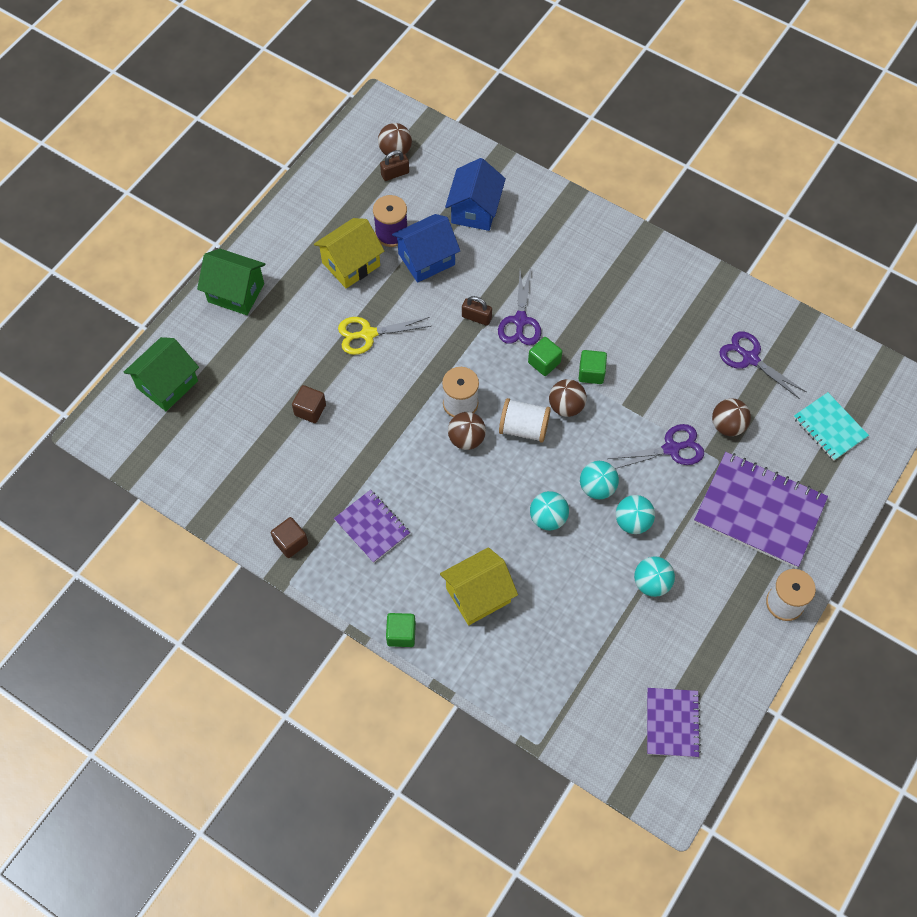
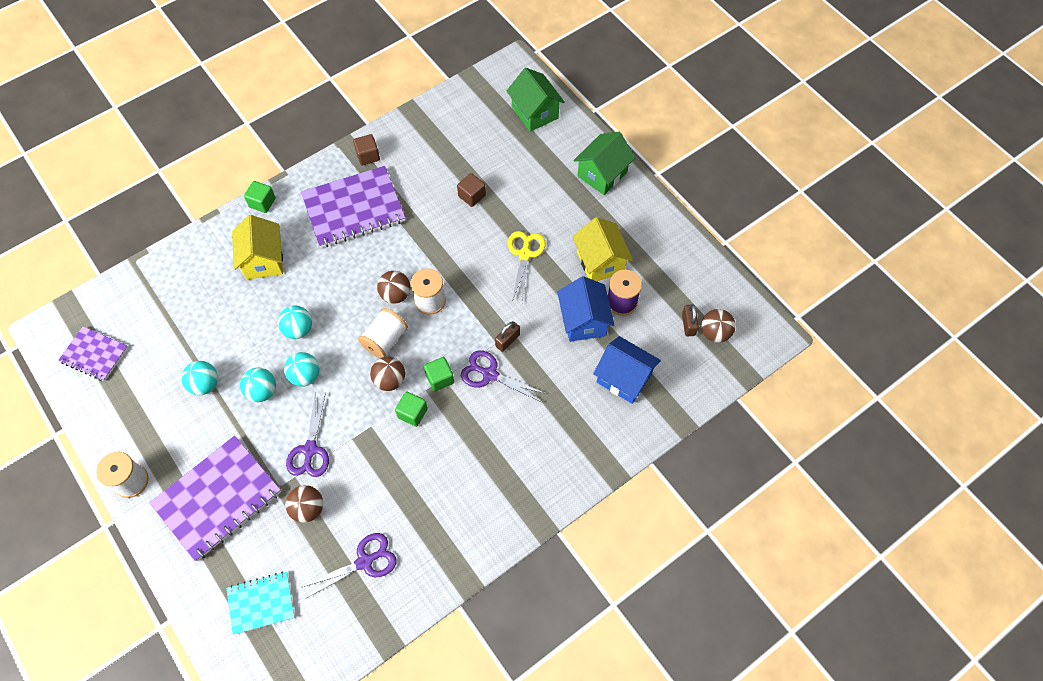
camera: 110 degrees right, 0 degrees up
purple notebook [334,490,410,563] -> purple notebook [301,166,405,248], size x1.77

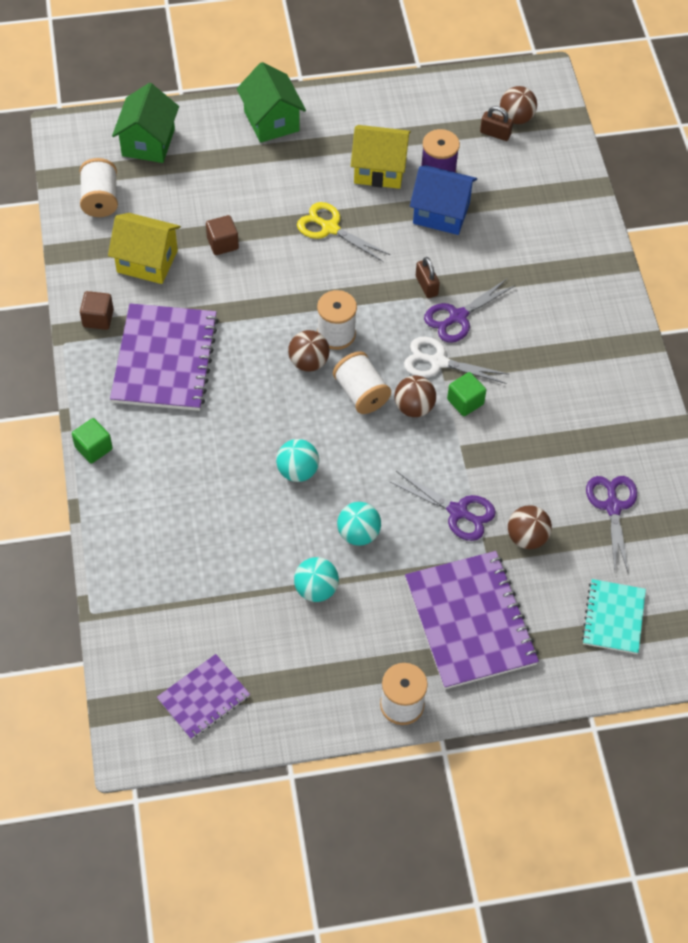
camera: 65 degrees left, 5 degrees down
yellow house [232,215,283,280] -> yellow house moved to [108,213,181,284]
turquoise ball [284,352,320,387] -> none
green cube [424,357,454,391] -> white scissors [404,336,510,384]
green house [506,68,565,132] -> green house turned 75 degrees counterclockwise [112,83,179,163]
blue house [593,336,661,404] -> none
none -> white spool [79,158,118,217]

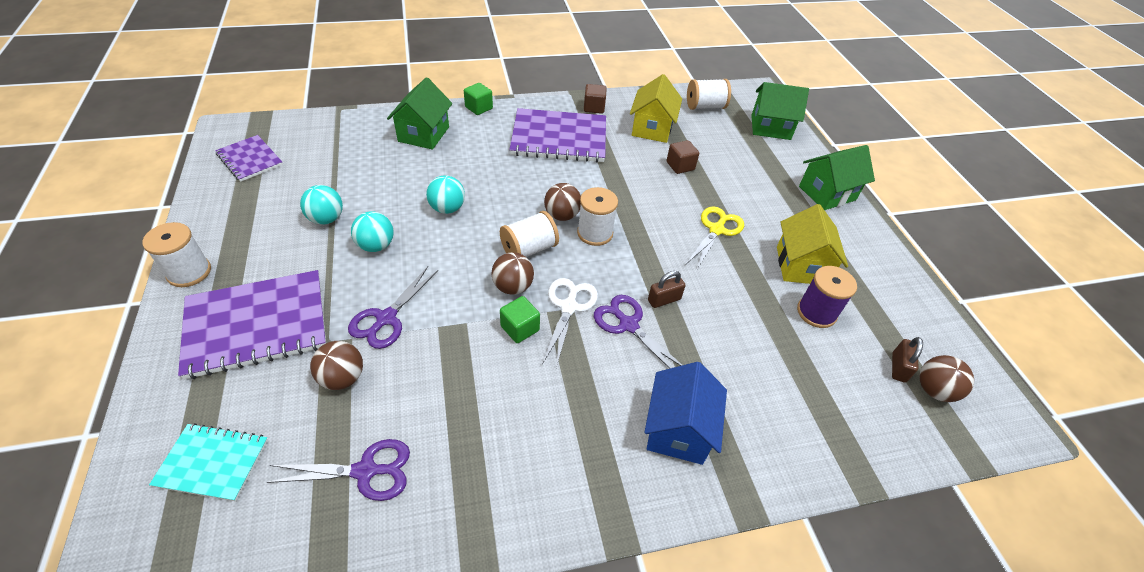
camera: 85 degrees right, 10 degrees down
blue house [410,165,477,235] -> blue house moved to [644,362,727,465]
none -> green house [387,77,452,150]

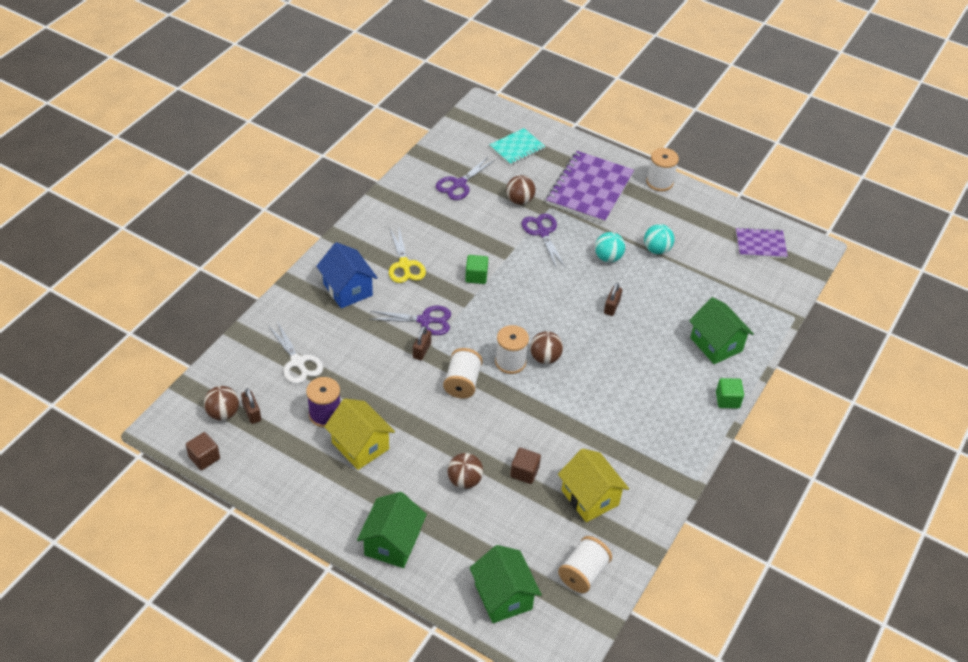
camera: 135 degrees right, 0 degrees up
turquoise ball [426,175,465,214] -> brown padlock [604,283,622,316]
brown ball [491,252,534,295] -> brown ball moved to [447,453,483,489]
white spool [500,211,559,257] -> white spool moved to [443,348,483,398]
purple notebook [509,108,606,162] -> none
white scissors [542,278,598,367] -> white scissors moved to [268,321,323,384]
brown cube [584,84,607,114] -> brown cube moved to [186,432,220,470]
yellow scissors [685,206,744,271] -> yellow scissors moved to [389,228,426,283]
green house [751,82,809,140] -> green house turned 75 degrees counterclockwise [470,545,542,623]

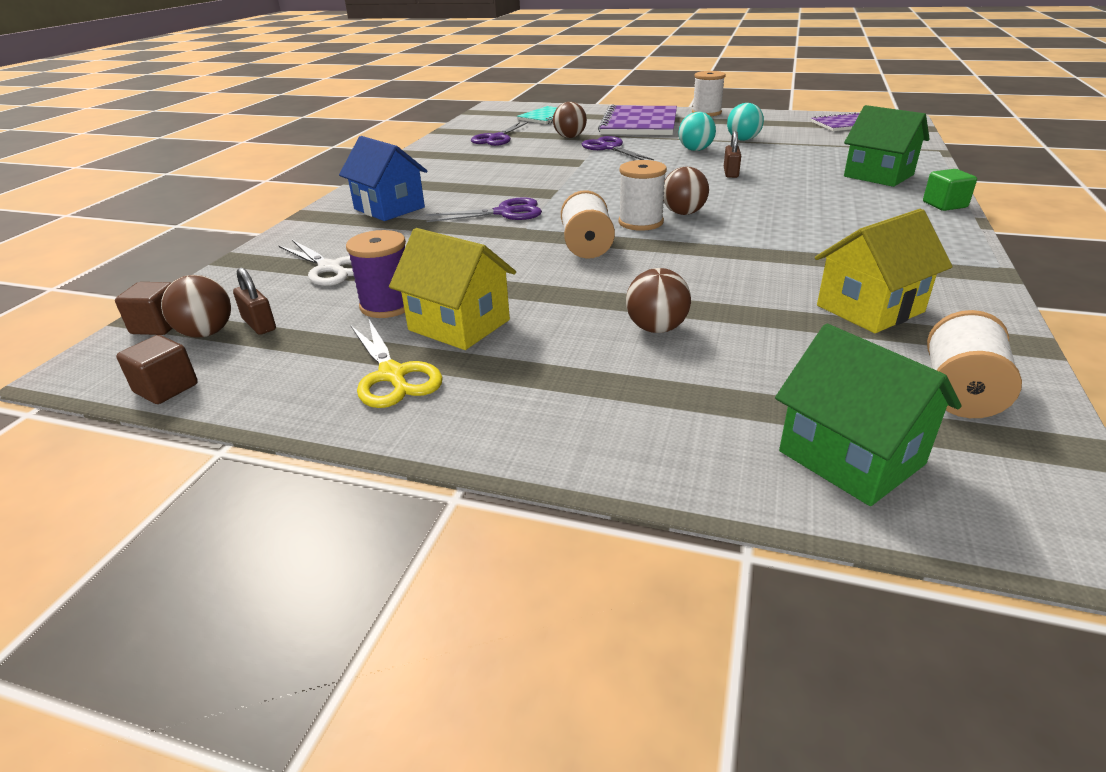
camera: 10 degrees left, 15 degrees down
green house [357,492,427,568] -> none
yellow scissors [389,228,426,283] -> yellow scissors moved to [351,320,443,408]
brown padlock [413,326,431,360] -> none
green cube [465,255,488,284] -> none
brown cube [510,448,541,484] -> brown cube moved to [115,282,172,335]
yellow house [558,448,629,522] -> yellow house turned 75 degrees counterclockwise [815,209,953,333]

